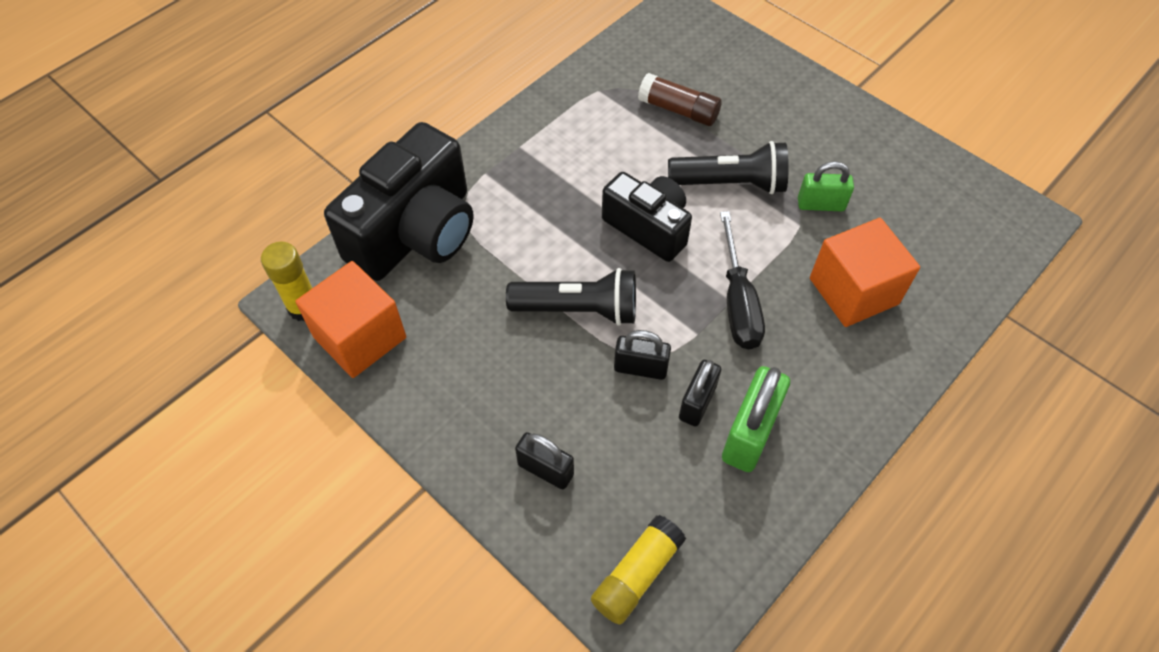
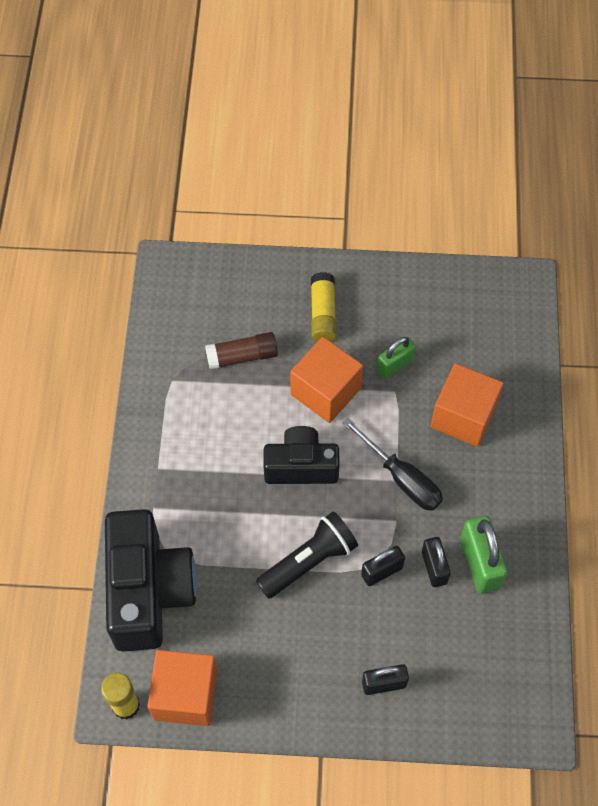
camera: 40 degrees left, 5 degrees up
yellow glue stick [591,515,686,625] -> yellow glue stick moved to [311,272,337,342]
black flashlight [668,141,789,194] -> orange cube [290,337,363,423]

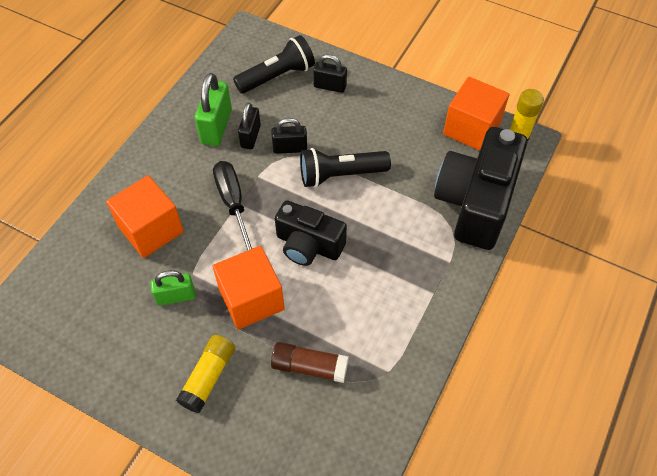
camera: 155 degrees left, 5 degrees down
none -> black flashlight [233,35,315,94]

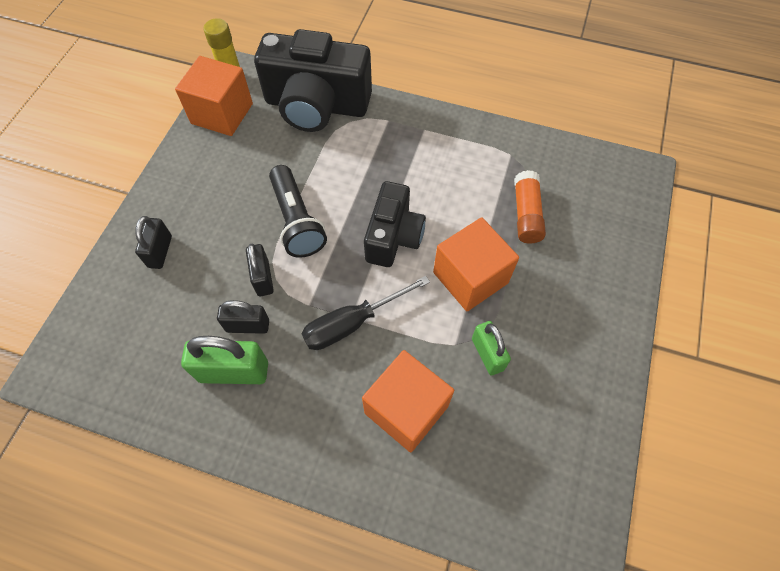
camera: 100 degrees left, 5 degrees up
yellow glue stick [176,335,235,413] -> none
black flashlight [233,35,315,94] -> none
brown glue stick [271,342,349,383] -> orange glue stick [514,170,546,244]

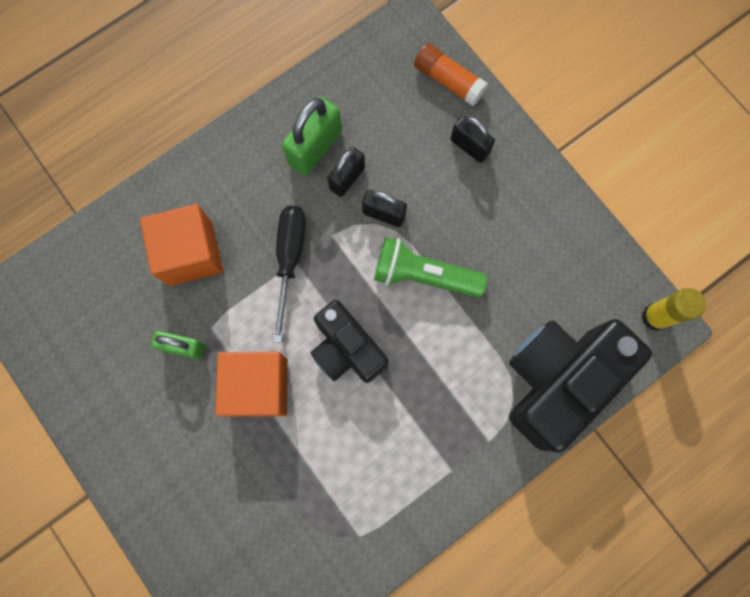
camera: 125 degrees right, 15 degrees up
orange cube [175,56,253,136] -> none
black flashlight [269,165,327,258] -> green flashlight [374,237,487,298]
orange glue stick [514,170,546,244] -> orange glue stick moved to [414,43,488,106]

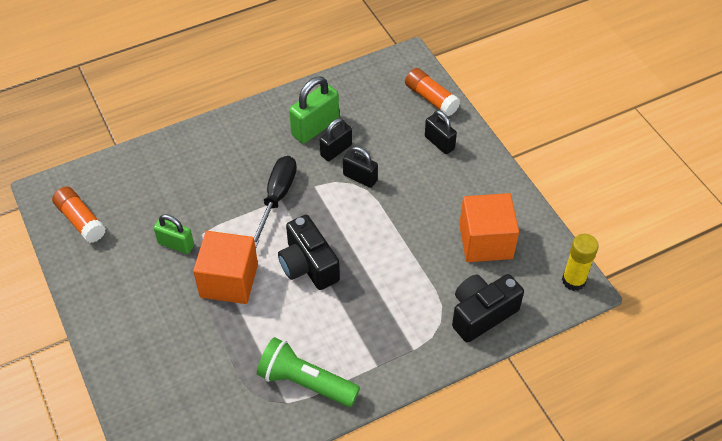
camera: 10 degrees right, 25 degrees down
orange cube [140,204,223,286] -> orange cube moved to [459,193,519,262]
green flashlight [374,237,487,298] -> green flashlight moved to [257,337,360,407]
black camera [509,319,652,453] -> black camera [452,274,524,343], size x0.62
none -> orange glue stick [52,187,106,243]

